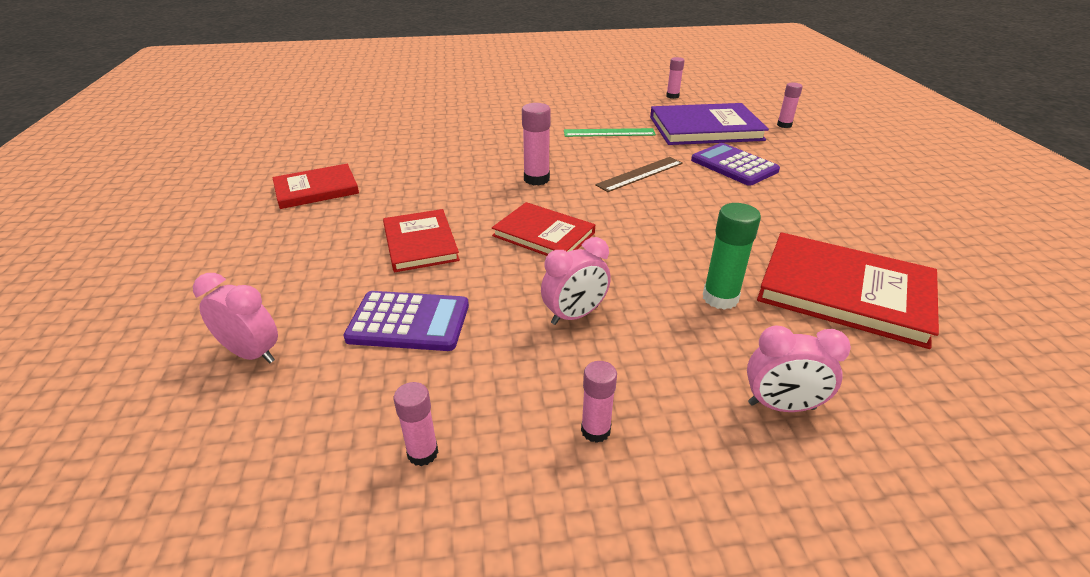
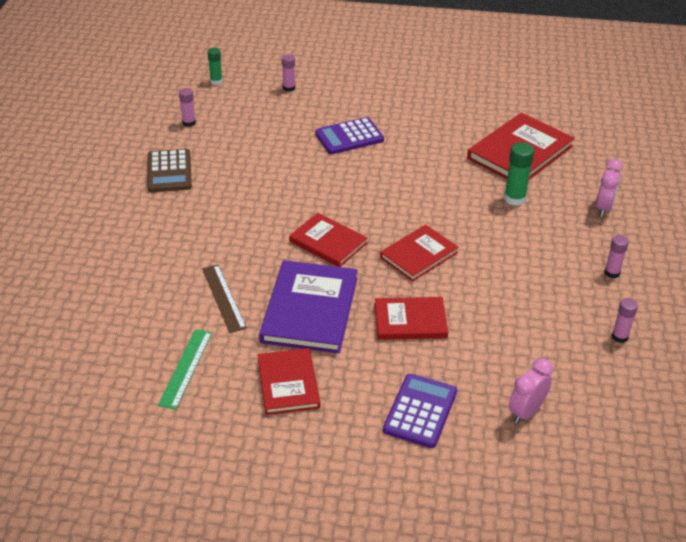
camera: 75 degrees left, 5 degrees up
purple calculator [343,291,469,351] -> purple calculator moved to [383,374,457,448]
pink glue stick [522,103,551,185] -> red book [289,213,368,267]
pink clock [541,237,611,325] -> none
green ruler [564,128,656,137] -> green ruler moved to [158,329,212,410]
brown ruler [595,157,683,192] -> brown ruler moved to [202,264,247,333]
purple book [650,103,769,145] -> purple book moved to [259,260,358,354]
none -> brown calculator [147,149,192,192]
none -> green glue stick [207,48,223,85]

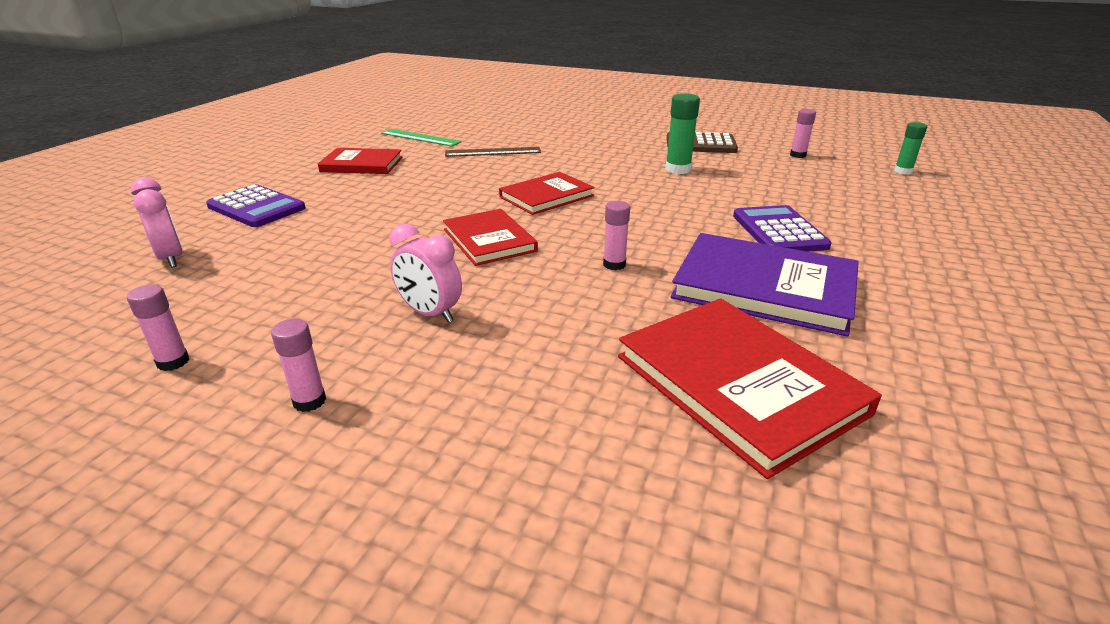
camera: 105 degrees right, 10 degrees down
purple book [259,260,358,354] -> purple book moved to [671,233,859,336]
pink glue stick [282,54,295,92] -> pink glue stick moved to [603,201,630,270]
red book [374,297,448,340] -> none
green glue stick [504,142,534,206] -> green glue stick moved to [665,93,700,174]
pink clock [596,159,623,217] -> pink clock moved to [390,224,462,323]

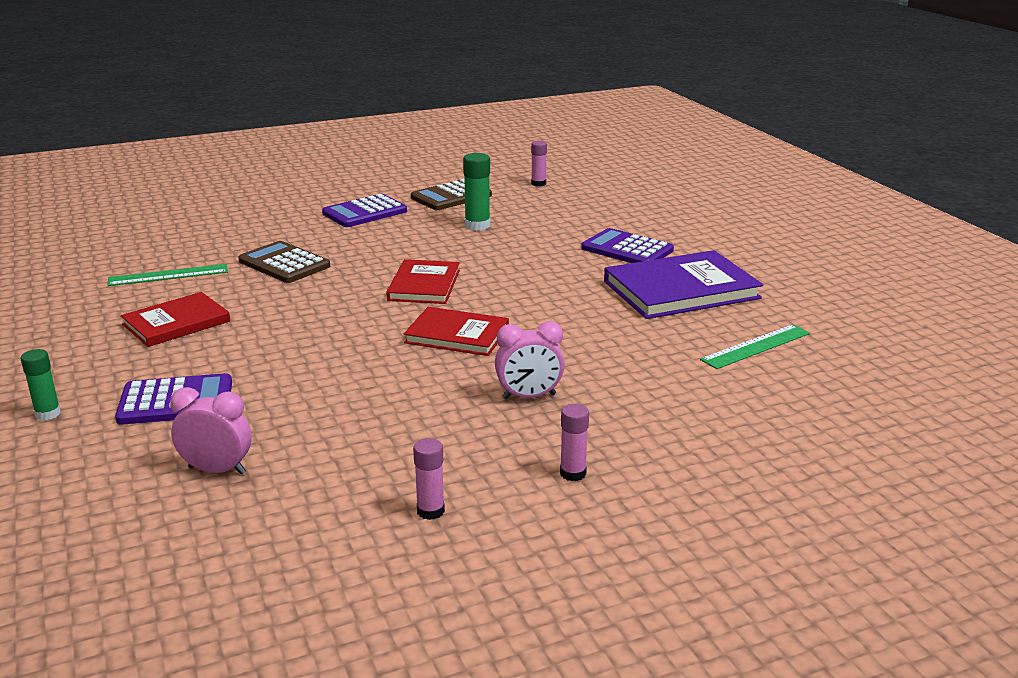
camera: 45 degrees left, 5 degrees down
brown ruler [445,147,541,157] -> brown calculator [238,241,330,283]
pink glue stick [603,201,630,270] -> none
red book [618,298,882,479] -> green ruler [700,324,810,369]
green glue stick [894,122,927,174] -> green glue stick moved to [21,349,61,420]
none -> purple calculator [322,194,407,227]

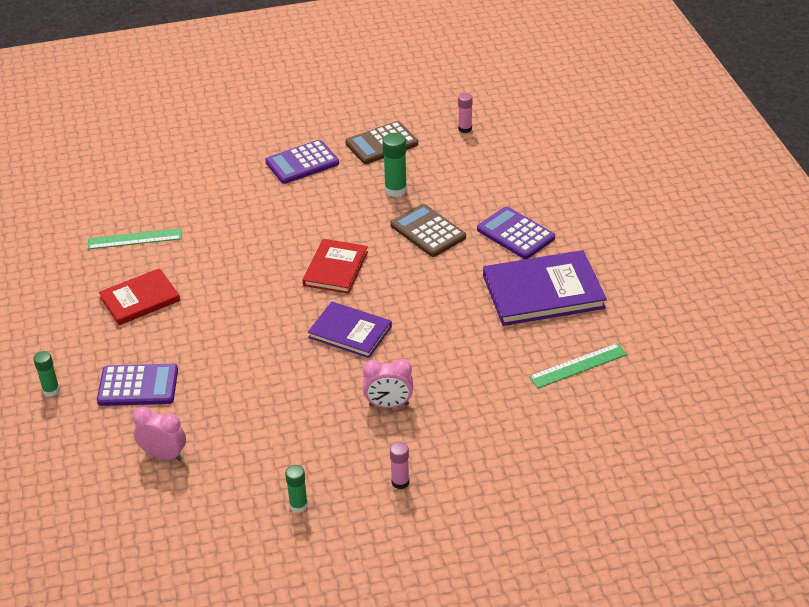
camera: 10 degrees right, 15 degrees up
brown calculator [238,241,330,283] -> brown calculator moved to [390,204,466,257]
red book [404,307,509,356] -> purple book [308,301,392,358]
pink glue stick [413,438,445,520] -> green glue stick [285,465,308,513]

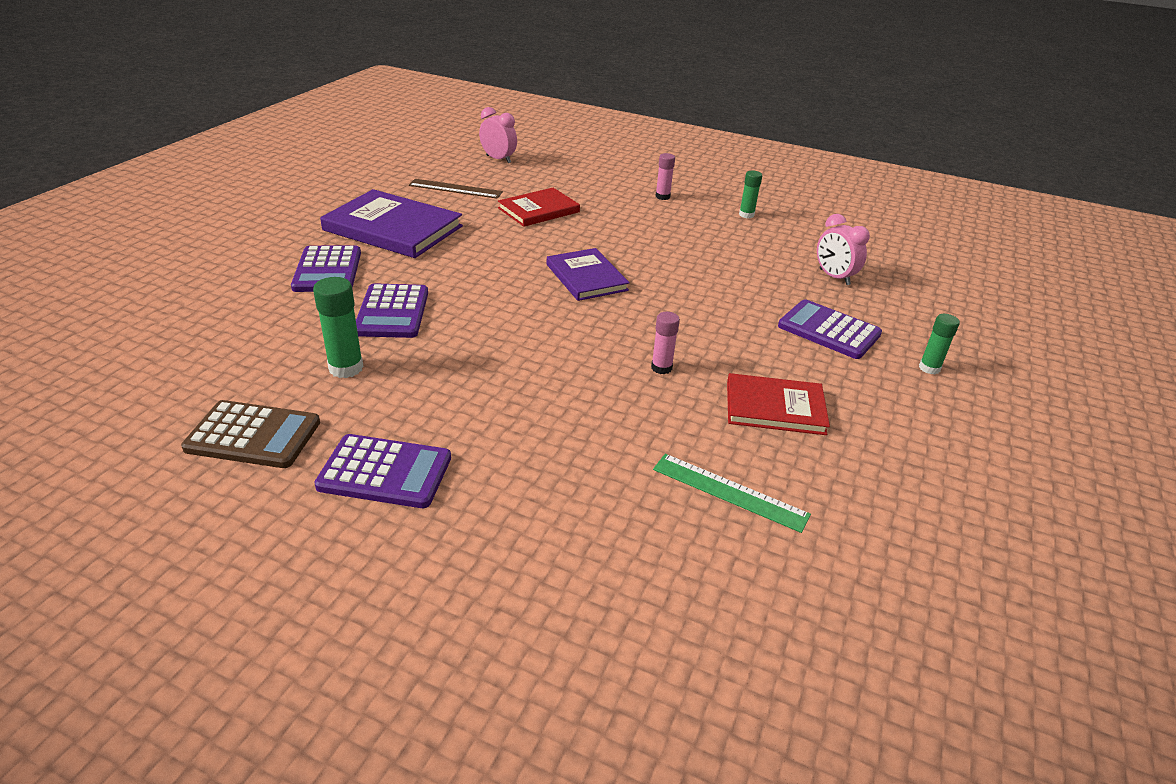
camera: 145 degrees left, 5 degrees down
red book [303,239,368,294] -> red book moved to [498,188,580,227]
pink clock [363,359,413,408] -> pink clock moved to [479,107,517,163]
brown calculator [390,204,466,257] -> purple calculator [356,283,428,338]
pink glue stick [458,93,473,133] -> pink glue stick moved to [651,312,680,374]
green ruler [529,343,627,388] -> brown ruler [409,179,503,199]

